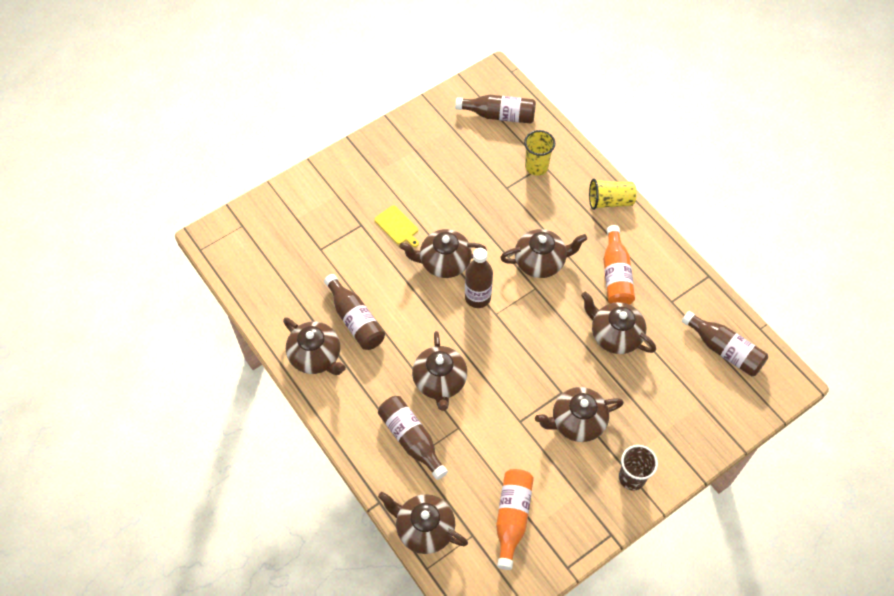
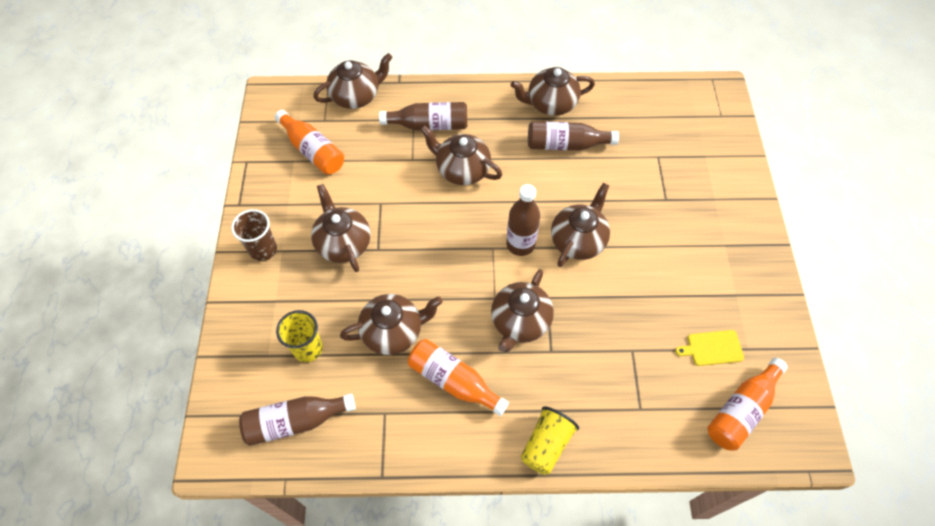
camera: 125 degrees right, 0 degrees up
yellow cutting board [374,205,419,247] -> yellow cutting board moved to [675,330,744,366]
brown bottle [455,95,536,124] -> orange bottle [707,358,788,450]
yellow cup [524,130,555,176] -> yellow cup moved to [276,310,323,362]
brown teapot [535,387,624,442] -> brown teapot turned 45 degrees counterclockwise [311,184,371,272]

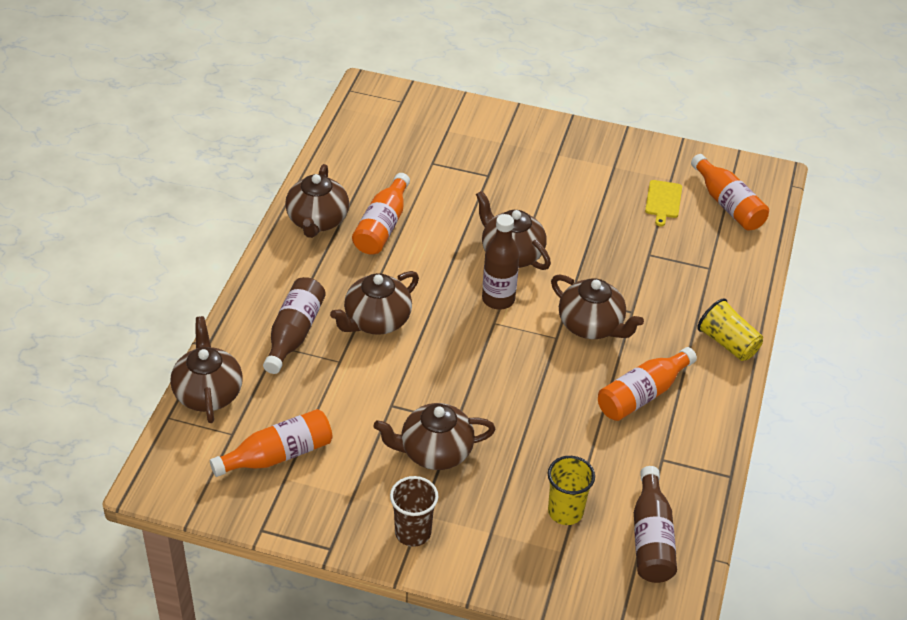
camera: 75 degrees left, 15 degrees down
brown teapot [340,294,443,355] -> none
brown bottle [528,121,619,150] -> orange bottle [352,173,410,255]

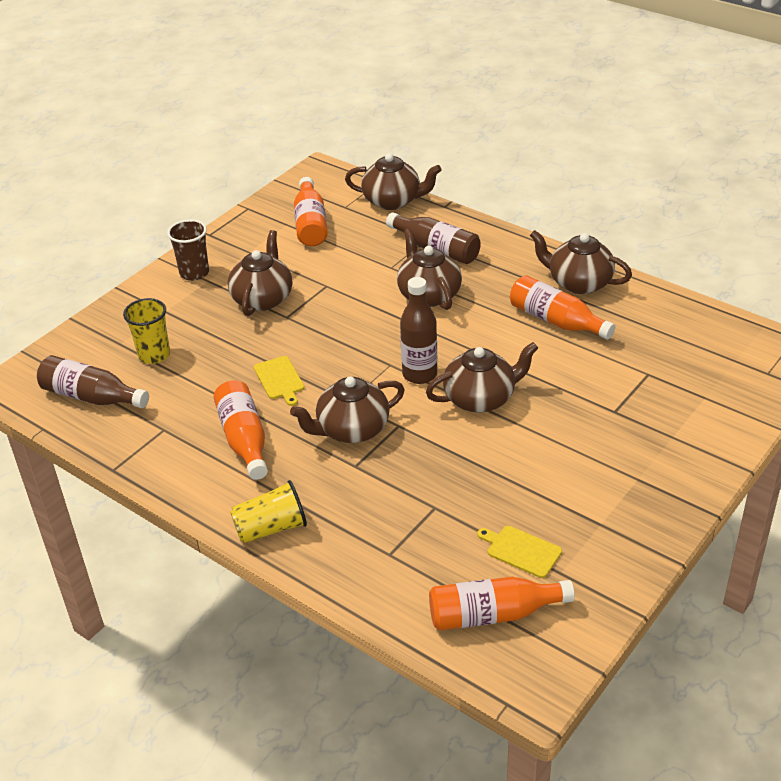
camera: 115 degrees right, 5 degrees down
none -> yellow cutting board [254,356,304,406]

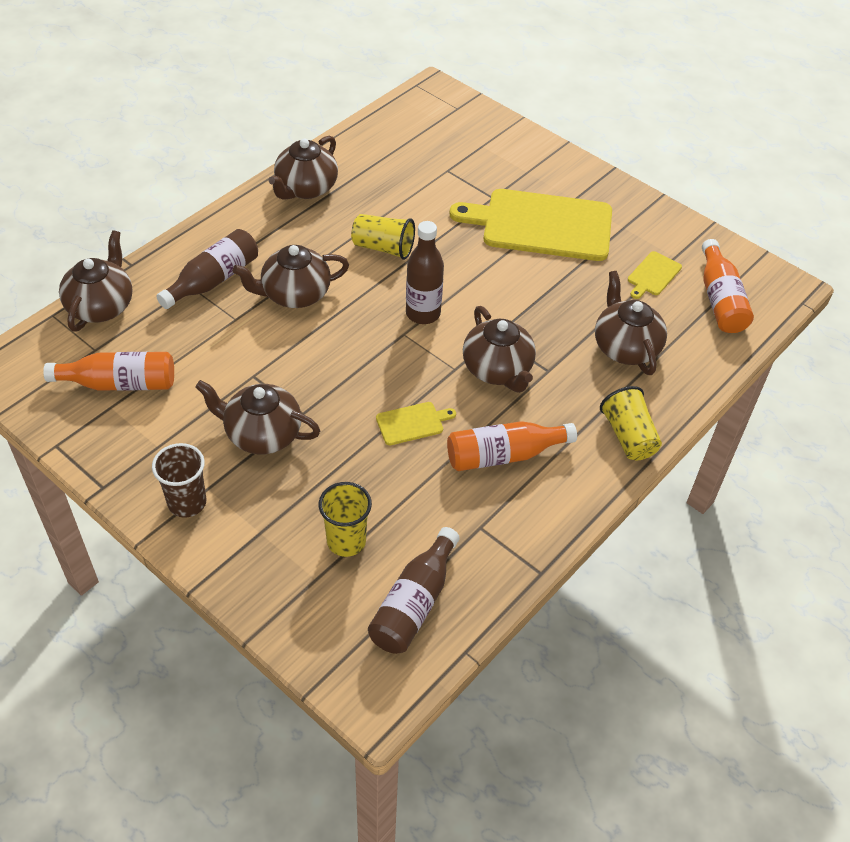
camera: 90 degrees left, 10 degrees up
brown teapot [426,342,538,413] -> brown teapot moved to [595,271,667,375]
orange bottle [510,275,615,340] -> none
none -> yellow cup [351,214,415,260]
none -> yellow cutting board [450,189,612,261]

